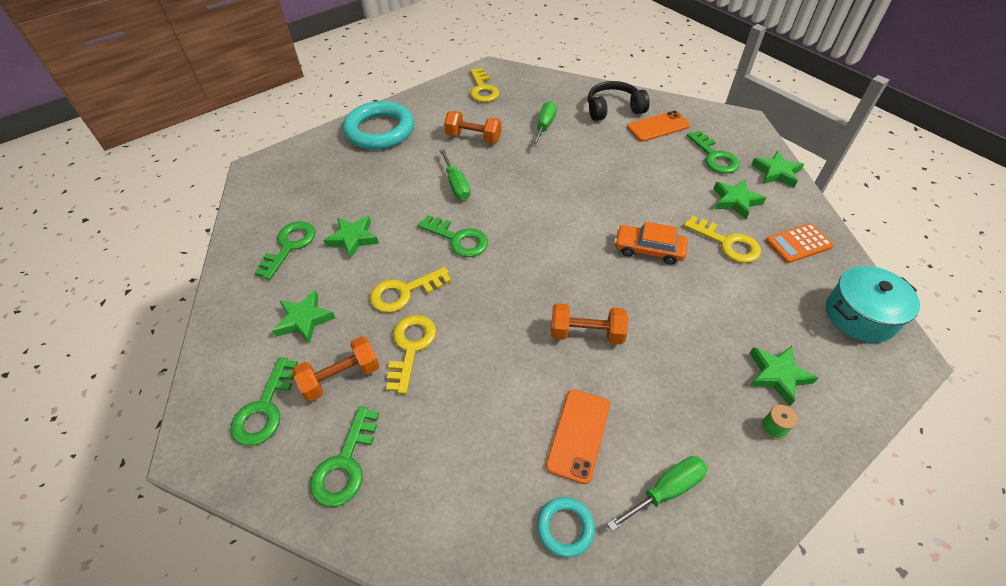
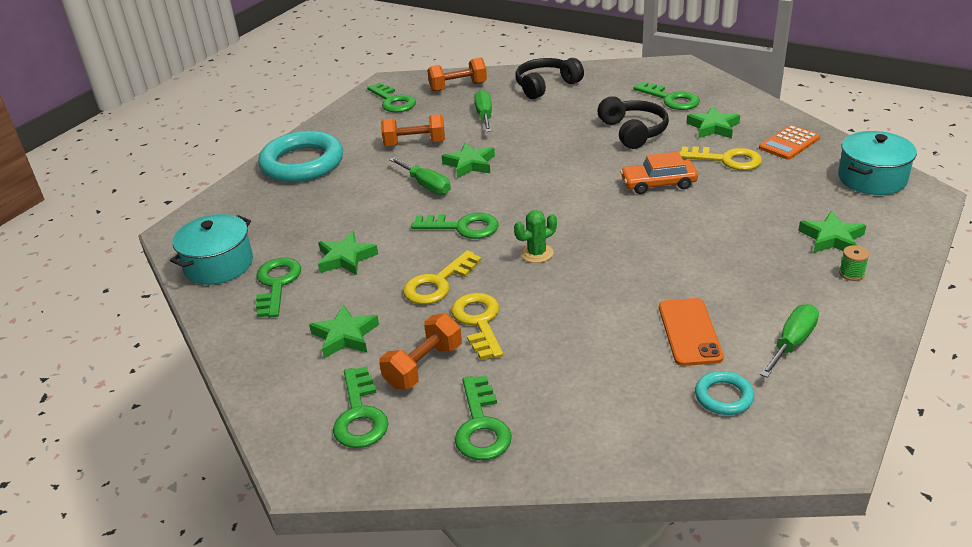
camera: 20 degrees left, 15 degrees down
yellow key [470,68,499,102] -> green key [367,83,416,112]
orange dumbbell [551,303,628,344] -> orange dumbbell moved to [427,57,487,92]
orange phone [627,111,690,142] -> none
green star [751,150,804,188] -> green star moved to [442,142,495,178]
none -> turquoise pot [170,214,253,285]
none -> green cactus [514,210,557,263]
none -> black headphones [597,96,669,149]

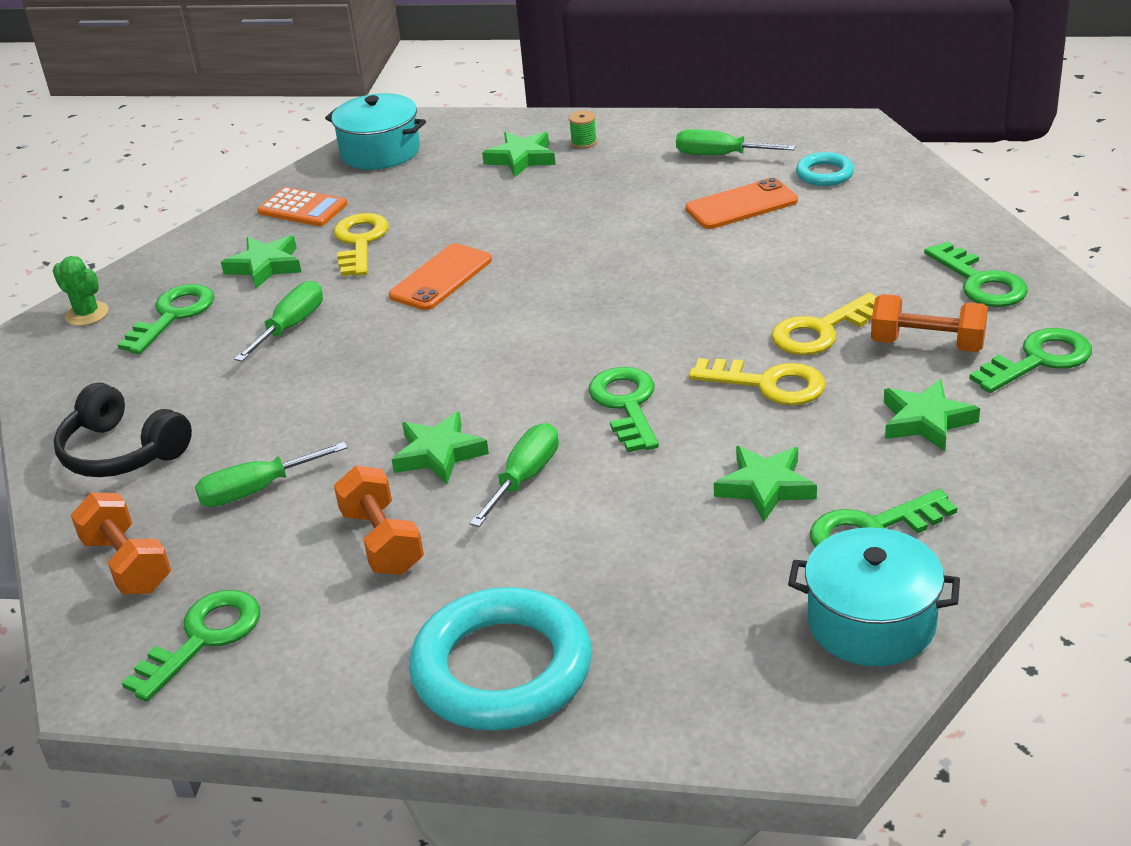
camera: 110 degrees left, 0 degrees up
green key [455,376,512,460] -> green key turned 90 degrees clockwise [924,242,1028,307]
green cactus [514,210,557,263] -> green cactus moved to [53,256,109,326]
black headphones [597,96,669,149] -> green screwdriver [234,281,323,362]
orange car [620,152,698,194] -> orange phone [389,243,492,310]

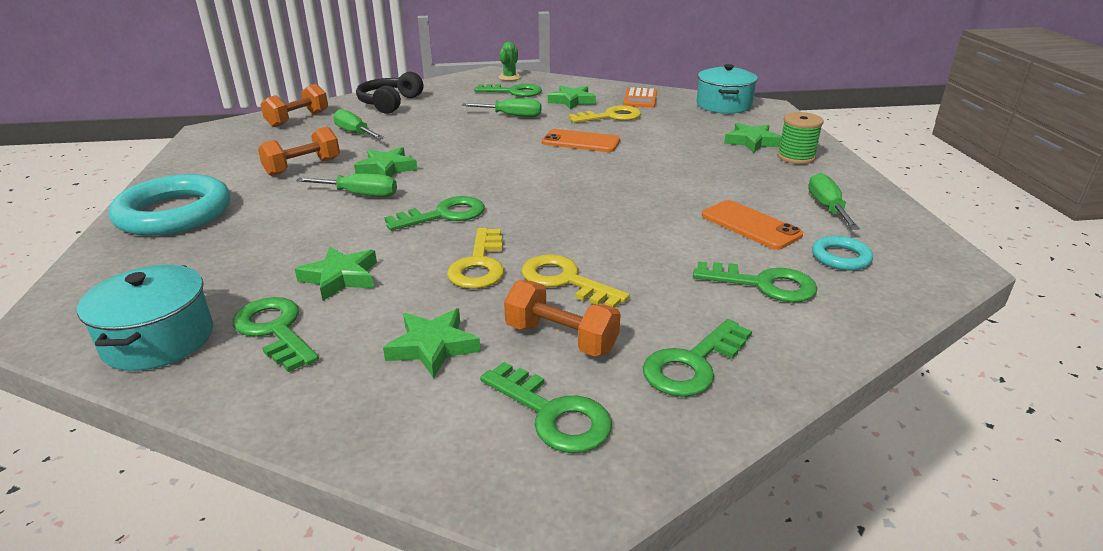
camera: 70 degrees right, 5 degrees down
green key [122,590,260,702] -> green key moved to [693,261,817,303]
green spool [569,111,597,149] -> green spool [777,112,824,164], size x1.75
orange dumbbell [871,294,988,352] -> orange dumbbell turned 60 degrees counterclockwise [504,280,621,357]

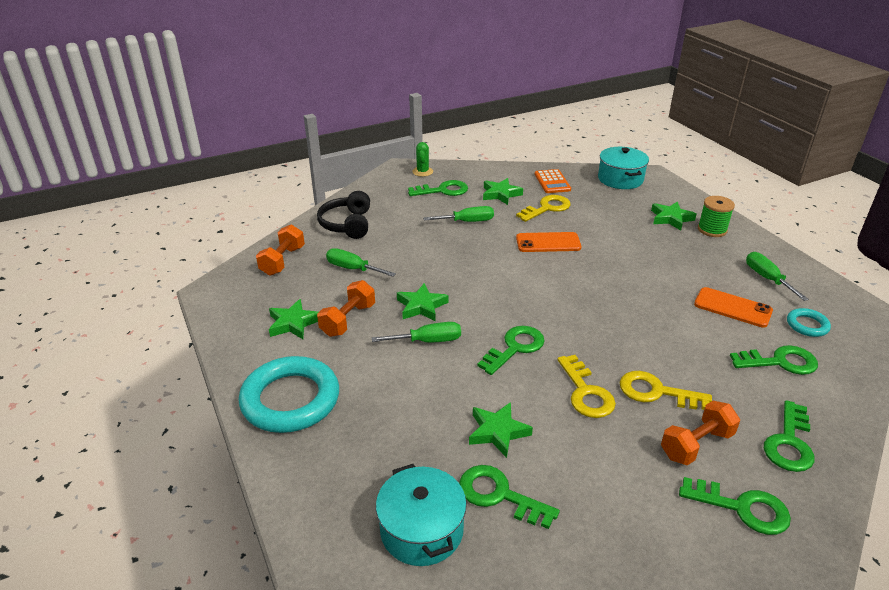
camera: 20 degrees left, 5 degrees up
green star [383,308,481,378] -> green star moved to [269,299,318,339]
orange dumbbell [504,280,621,357] -> orange dumbbell turned 45 degrees counterclockwise [661,401,740,465]

